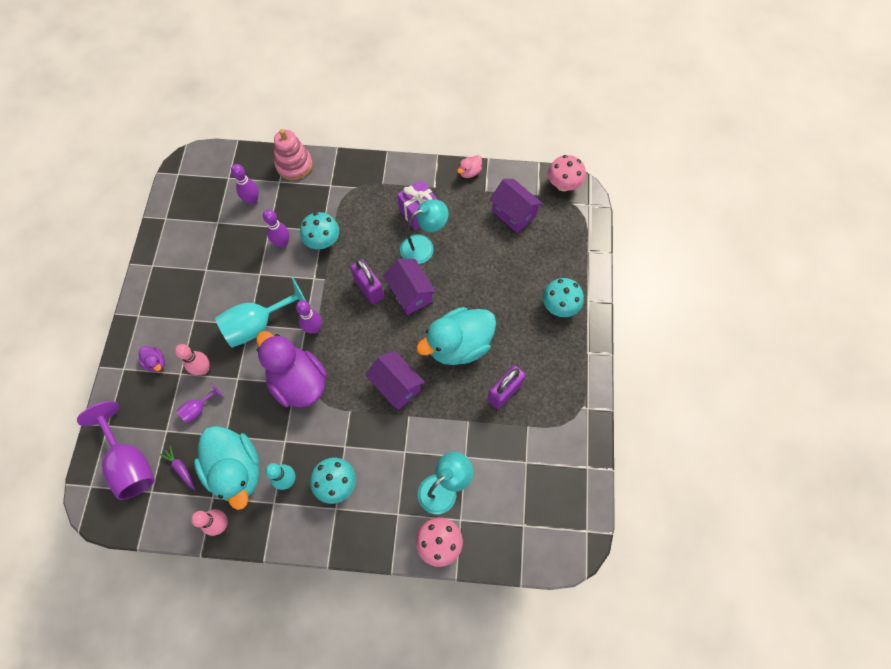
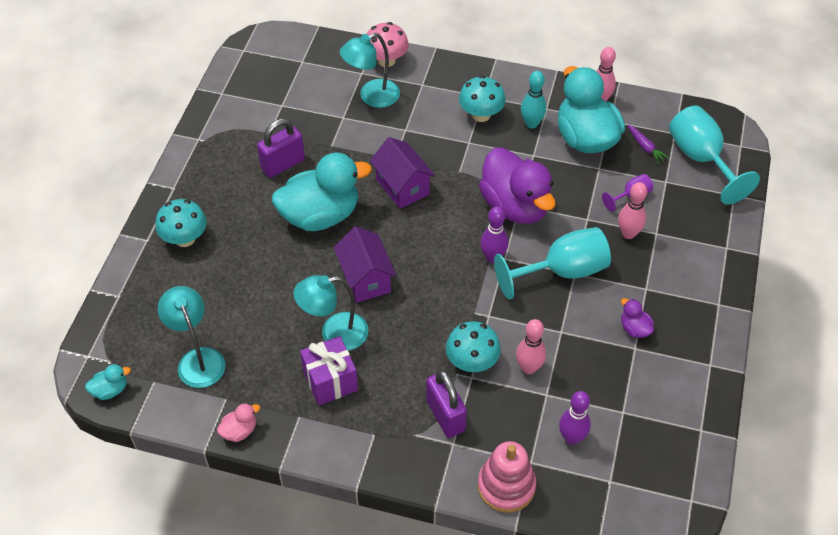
camera: 170 degrees left, 15 degrees down
purple goblet [77,401,155,500] -> turquoise goblet [669,105,760,204]
purple duck [138,346,165,372] -> purple duck moved to [621,298,654,338]
purple bowling pin [263,209,289,248] -> pink bowling pin [516,319,546,374]
purple padlock [350,259,384,304] -> purple padlock moved to [426,370,467,438]
purple house [489,179,543,233] -> turquoise lamp [158,286,225,388]
pink mushroom [548,155,586,191] -> turquoise duck [85,364,131,400]

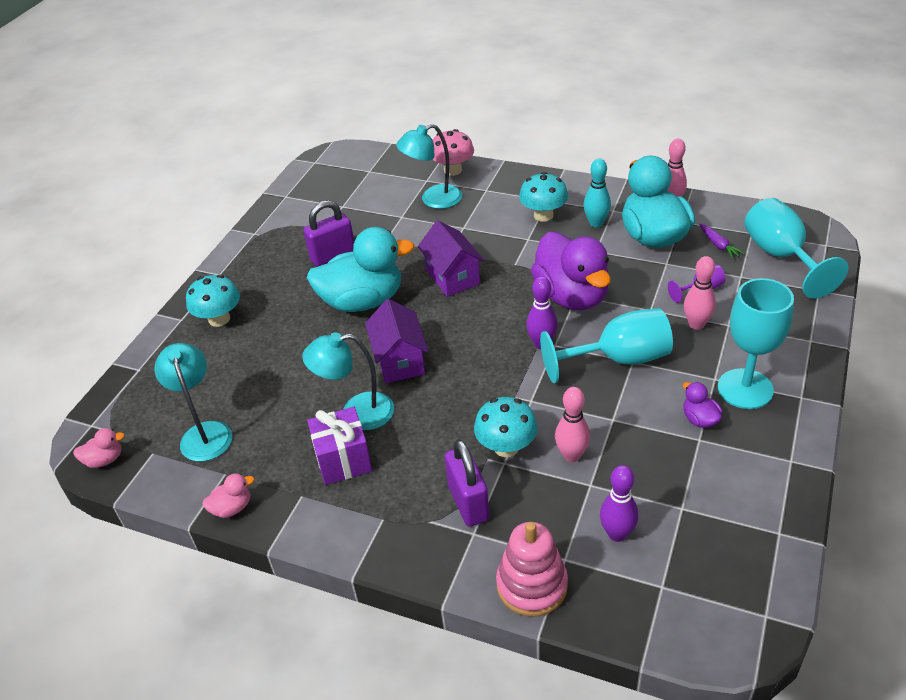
camera: 10 degrees right, 10 degrees down
turquoise duck [85,364,131,400] -> pink duck [73,428,125,468]
none -> turquoise goblet [718,278,794,409]

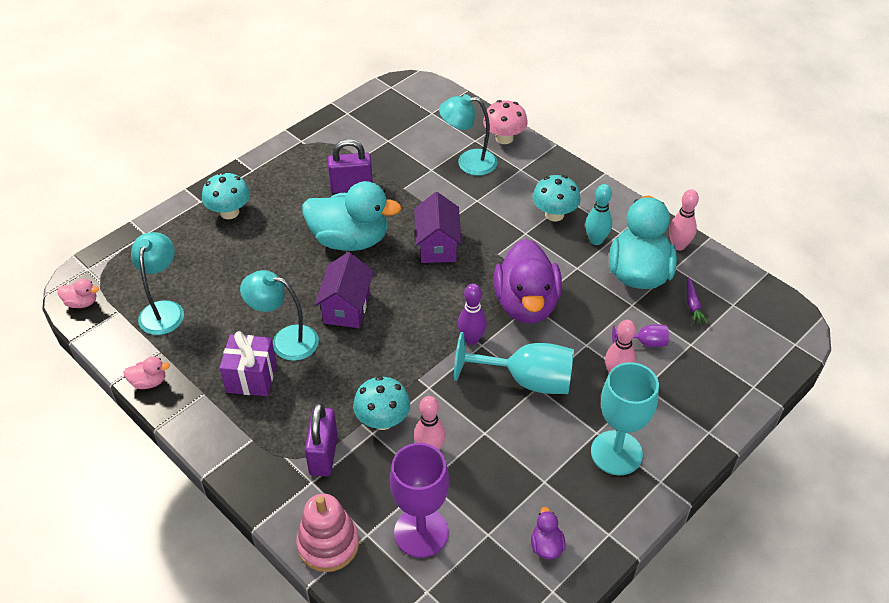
camera: 20 degrees right, 5 degrees up
purple bowling pin [600,465,638,542] -> purple goblet [390,443,449,558]
purple duck [683,382,722,428] -> purple duck moved to [531,507,566,559]
turquoise goblet [744,198,849,299] -> none

